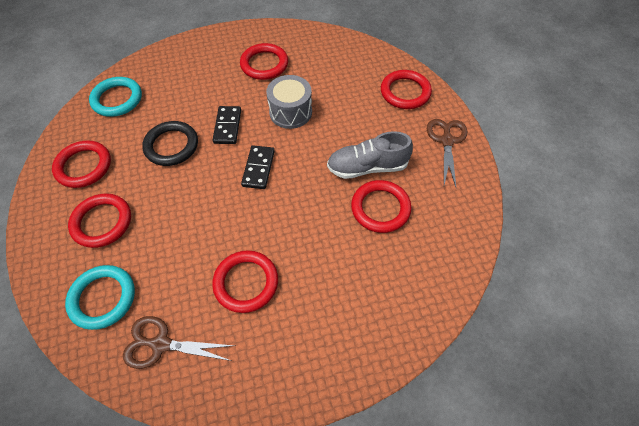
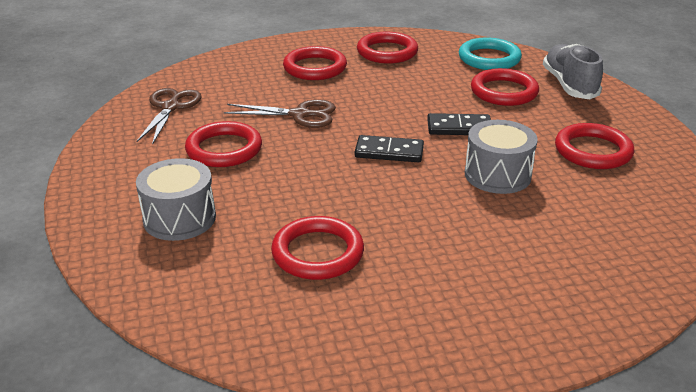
camera: 90 degrees right, 25 degrees down
turquoise ring [65,265,135,330] -> none
black ring [142,121,198,166] -> none
grey shoe [327,131,413,179] -> grey shoe moved to [543,44,603,99]
red ring [381,70,432,109] -> red ring moved to [471,68,539,106]
brown scissors [427,119,467,187] -> brown scissors moved to [224,99,336,128]
none -> grey drum [136,158,216,241]

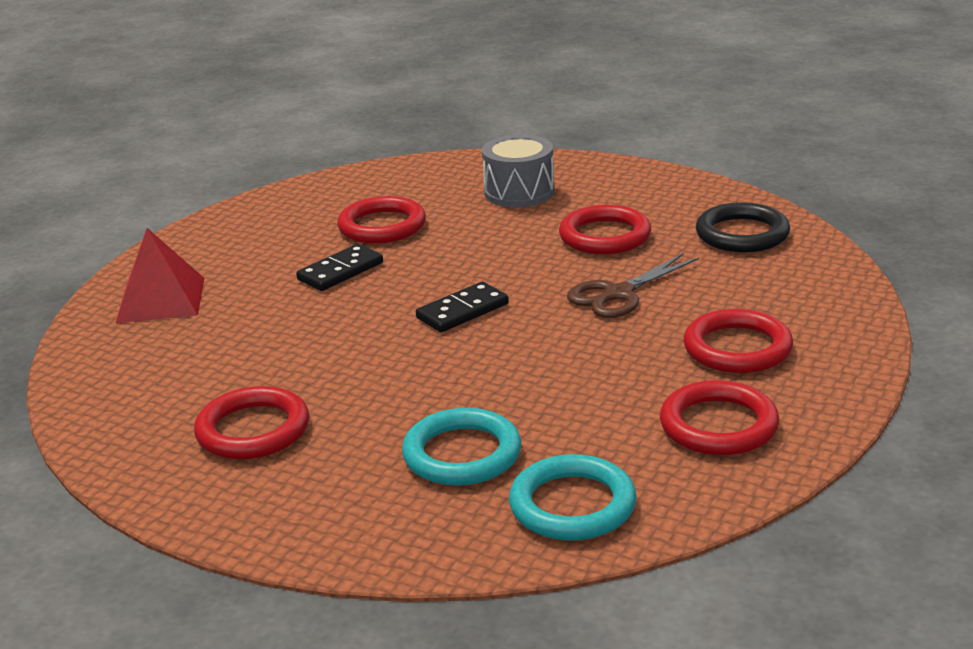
camera: 135 degrees right, 5 degrees down
brown scissors [136,88,202,145] -> black ring [696,202,790,252]
black domino [427,113,491,135] -> black domino moved to [296,244,383,291]
grey drum [465,120,538,194] -> none
red ring [471,68,539,106] -> turquoise ring [402,408,521,486]
grey shoe [543,44,603,99] -> none
none -> red pyramid [116,228,205,323]

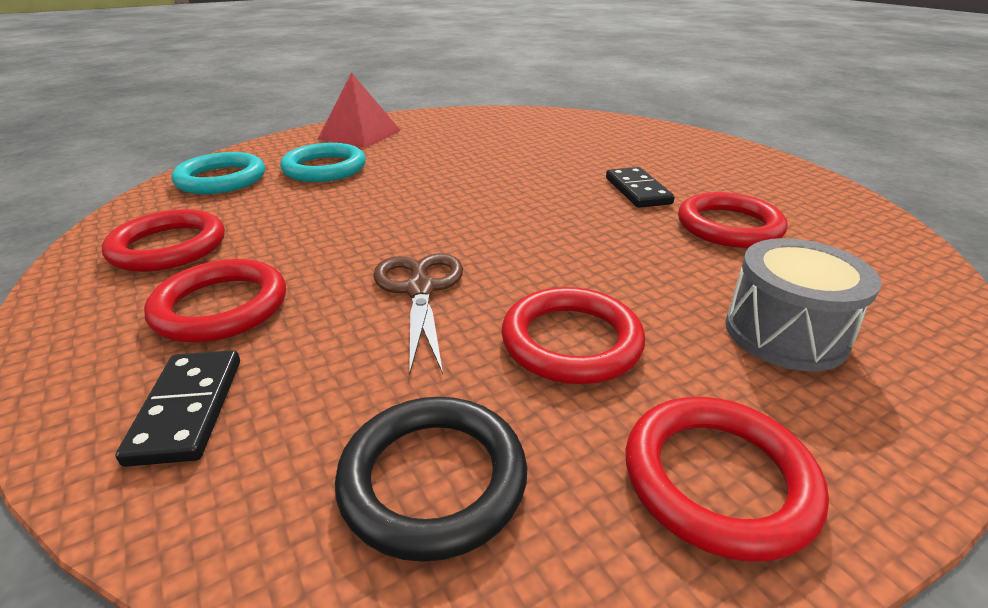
camera: 120 degrees right, 5 degrees up
red pyramid [116,228,205,323] -> red pyramid moved to [318,72,401,148]
red ring [194,386,309,459] -> red ring moved to [626,397,829,562]
black domino [416,282,509,332] -> black domino moved to [115,350,240,467]

